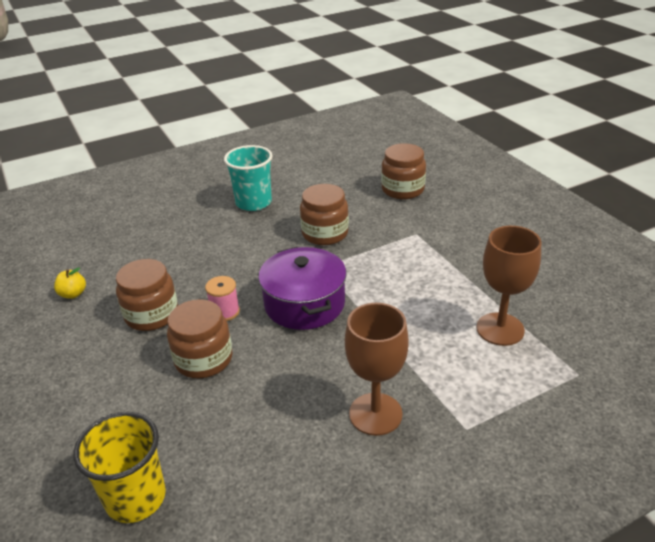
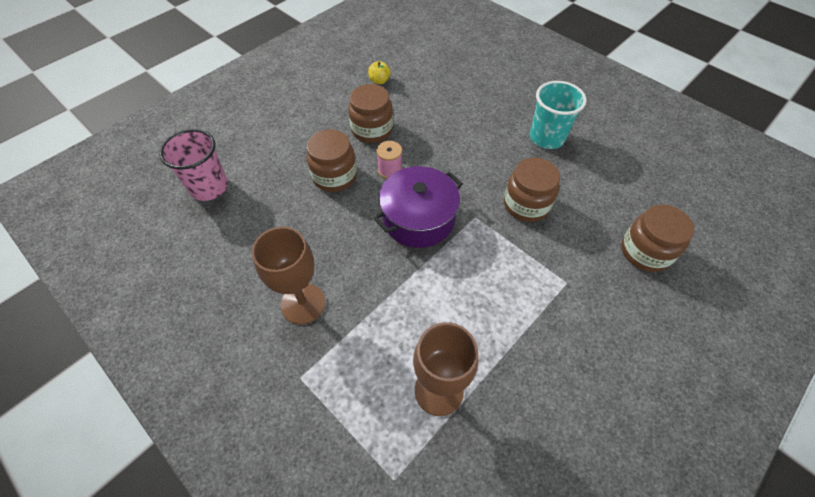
camera: 70 degrees right, 20 degrees up
yellow cup [74,412,166,523] -> pink cup [159,129,228,201]

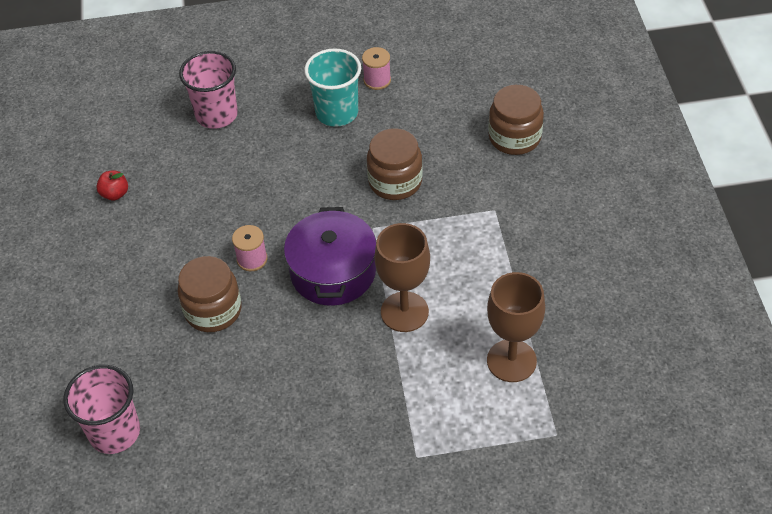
camera: 50 degrees left, 5 degrees down
brown goblet [252,227,325,325] -> brown goblet moved to [375,223,430,332]
brown jar [348,84,393,143] -> none
yellow apple [368,61,391,84] -> red apple [96,170,128,200]
none -> pink cup [179,51,238,129]
none -> pink spool [362,47,391,90]

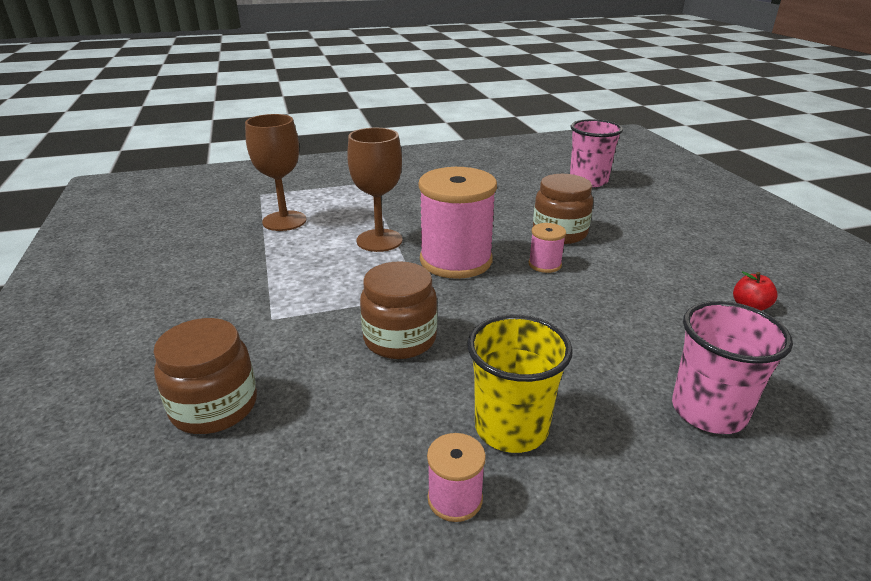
camera: 170 degrees right, 20 degrees down
purple pot [284,207,376,306] -> pink spool [418,167,497,279]
turquoise cup [304,49,361,127] -> yellow cup [467,315,573,453]

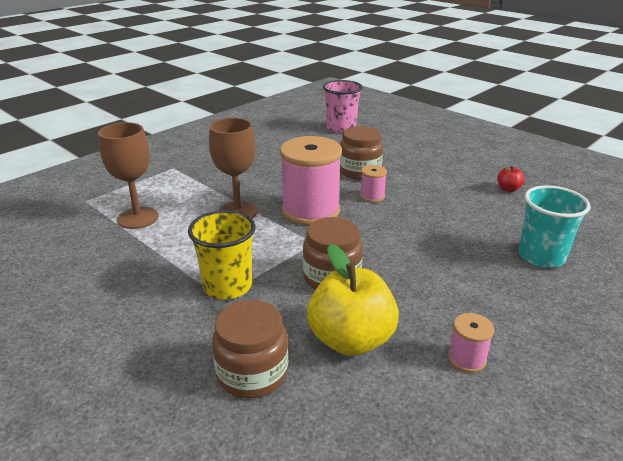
camera: 30 degrees left, 0 degrees up
yellow cup [467,315,573,453] -> yellow cup moved to [188,210,255,299]
pink cup [672,301,793,434] -> turquoise cup [519,185,591,268]
none -> yellow apple [307,244,399,356]

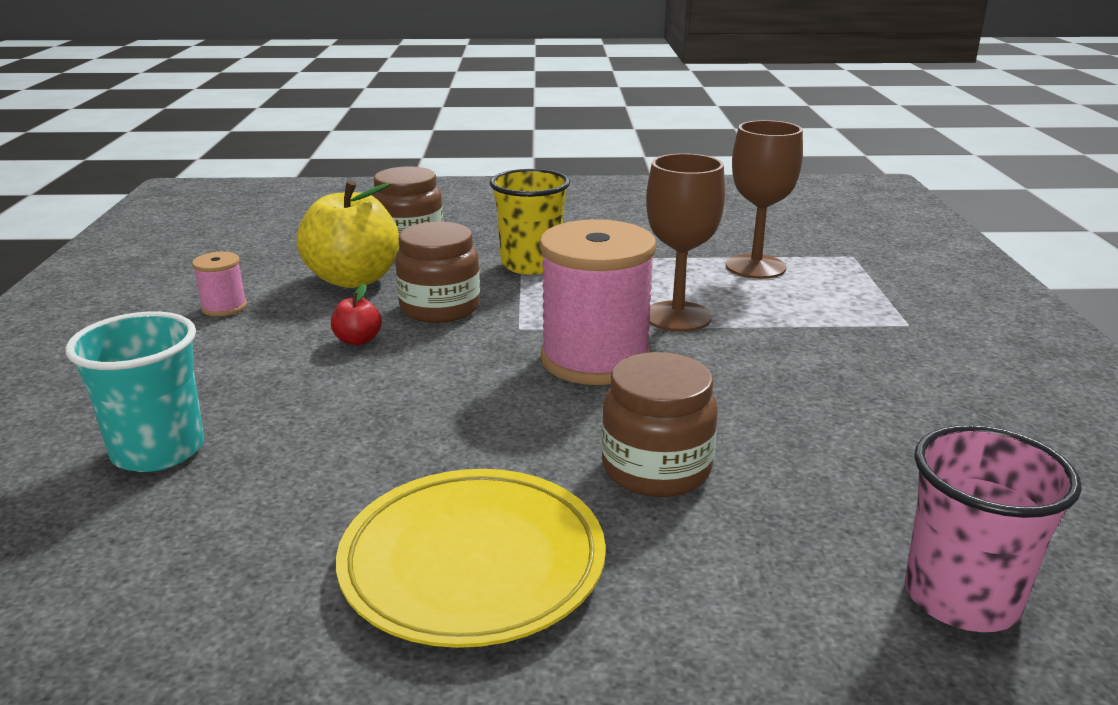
camera: 135 degrees right, 5 degrees down
pink spool [360,165,387,203] -> none
red apple [497,165,525,192] -> red apple moved to [331,284,382,345]
none -> yellow plate [336,469,606,648]

